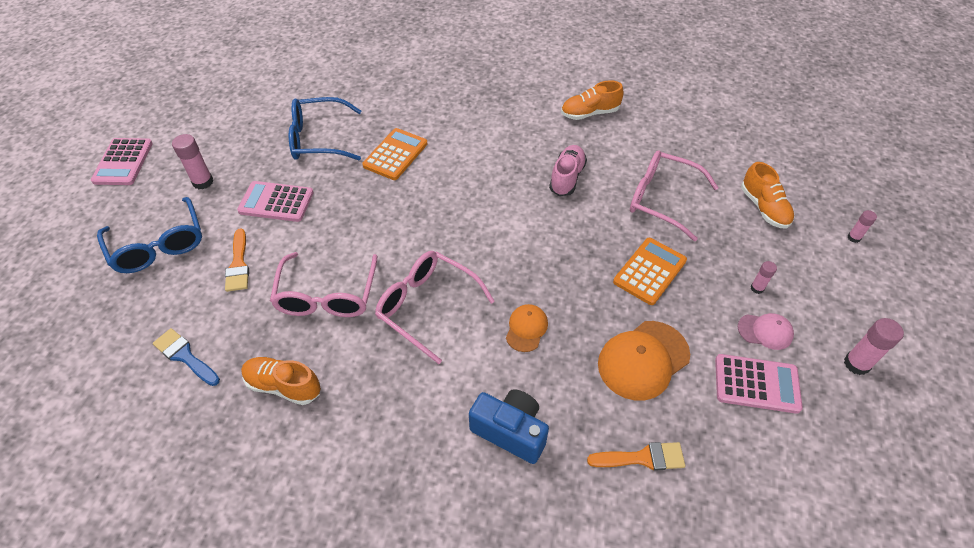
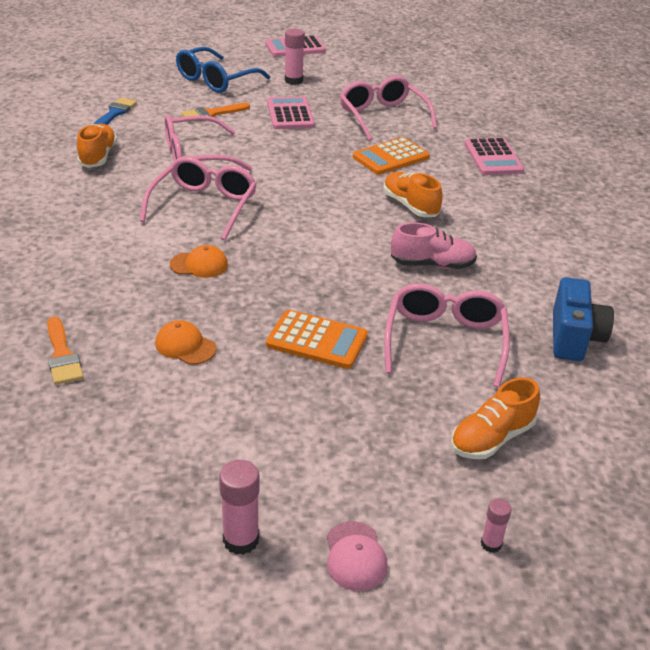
camera: 70 degrees right, 15 degrees down
blue glasses [289,97,361,160] -> pink glasses [340,76,437,140]
orange calculator [362,128,427,180] -> orange calculator turned 135 degrees clockwise [353,137,430,175]
blue camera [469,389,549,464] -> blue camera moved to [553,277,614,361]
orange shoe [561,80,624,120] -> orange shoe moved to [383,172,443,217]
orange cap [598,321,690,401] -> orange cap [155,320,216,365], size x0.56
pink calculator [715,354,803,414] -> pink calculator moved to [464,138,524,175]
pink cap [738,313,794,350] -> pink cap moved to [327,521,388,591]
pink glue stick [750,261,777,294] -> none

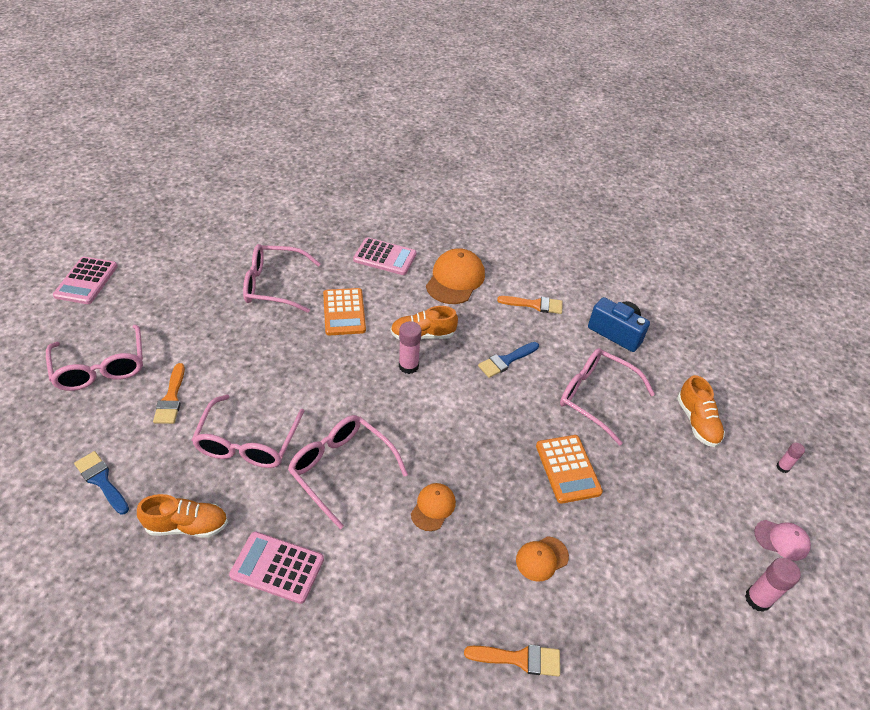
camera: 65 degrees left, 10 degrees up
orange shoe [77,124,117,168] -> orange shoe turned 150 degrees clockwise [137,494,228,538]
blue glasses [176,47,270,93] -> pink glasses [46,324,143,391]
orange calculator [266,310,368,369] -> orange calculator turned 120 degrees clockwise [536,435,603,504]
pink calculator [267,96,315,129] -> pink calculator moved to [229,531,324,604]
pink glue stick [285,29,305,85] -> pink glue stick moved to [399,321,422,374]
pink shoe [391,222,477,269] -> blue brush [478,342,539,378]
none -> orange cap [426,248,485,304]
none -> orange brush [497,296,563,314]

